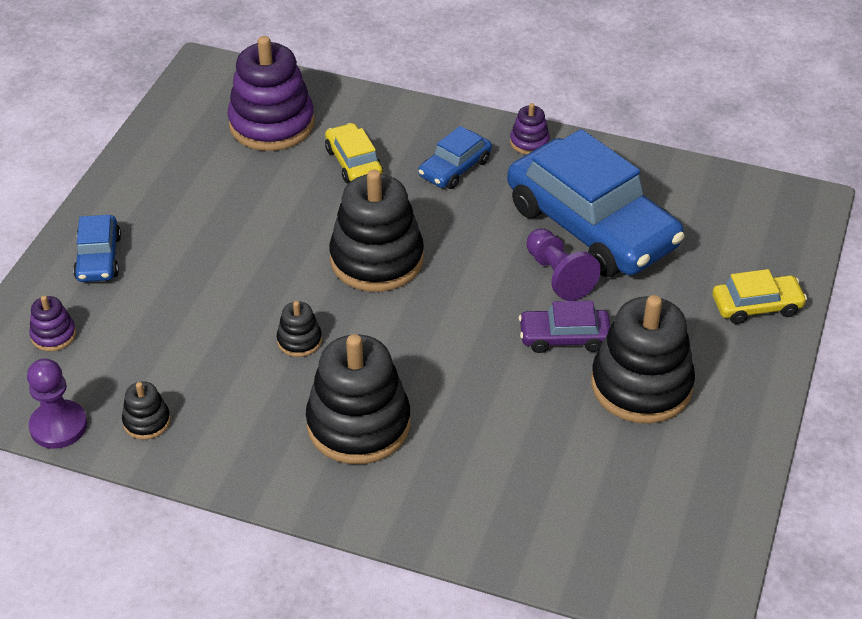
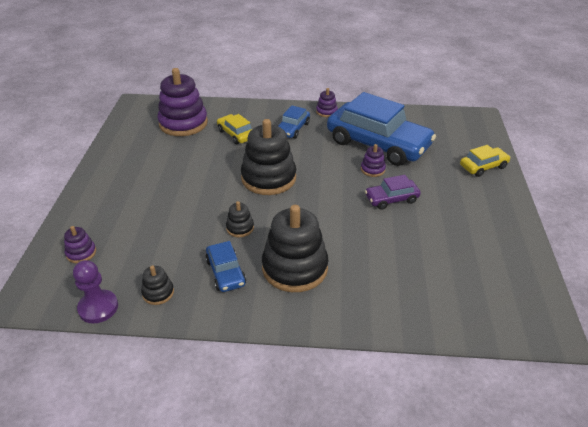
camera: 15 degrees left, 5 degrees down
blue car [73,215,121,282] -> blue car moved to [205,241,246,292]
purple pawn [526,228,601,301] -> purple stacking toy [361,144,386,177]
black stacking toy [591,295,695,424] -> none

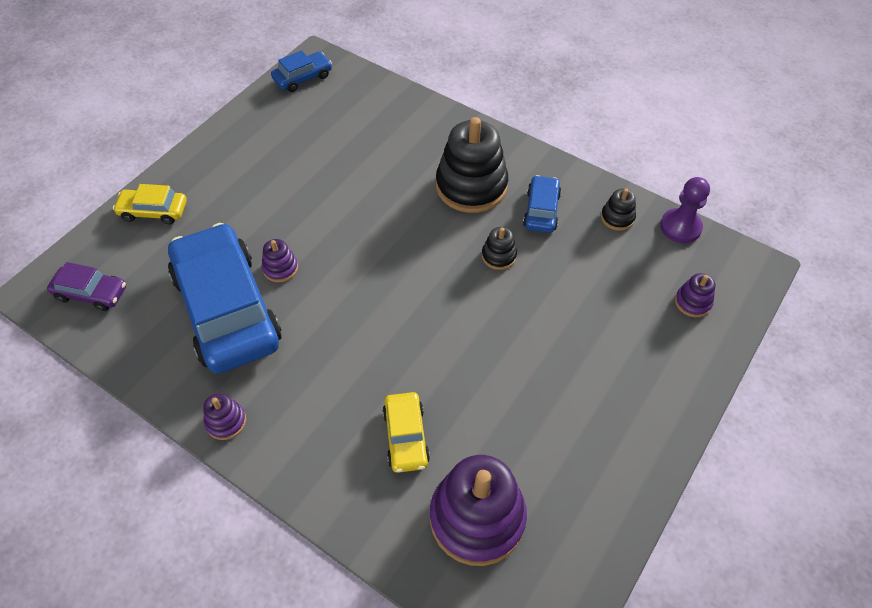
camera: 150 degrees left, 15 degrees up
black stacking toy [241,119,296,195] -> none
blue car [278,106,310,139] -> blue car moved to [271,50,332,92]
purple car [365,175,421,210] -> purple car moved to [47,262,126,311]

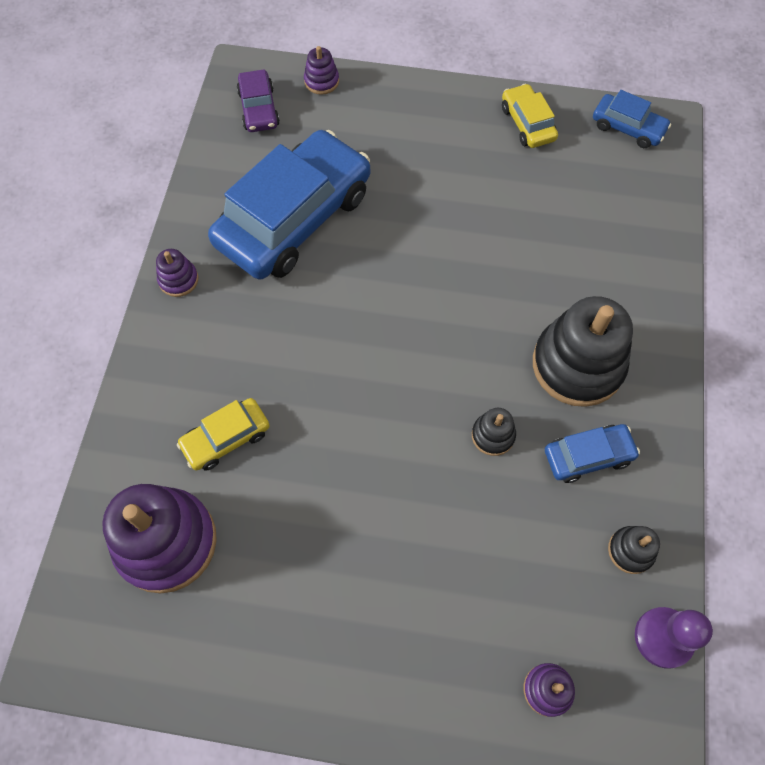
camera: 65 degrees right, 10 degrees up
yellow car [113,184,187,224] -> yellow car moved to [502,84,558,148]
purple stacking toy [262,239,298,282] -> purple stacking toy moved to [304,46,339,95]

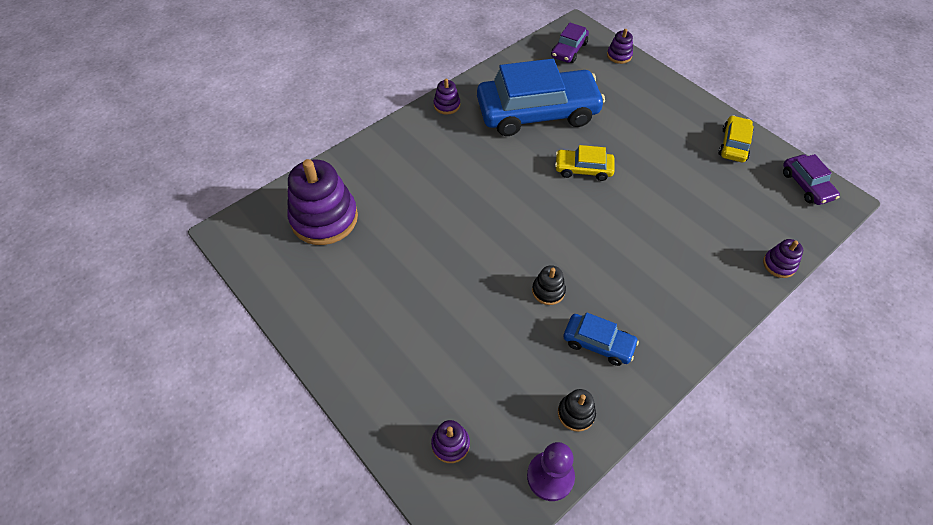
camera: 40 degrees right, 10 degrees down
yellow car [177,398,270,471] -> yellow car moved to [555,145,615,181]
black stacking toy [533,296,633,407] -> none
blue car [593,90,671,148] -> purple car [783,154,840,205]
none -> purple stacking toy [763,239,803,278]

